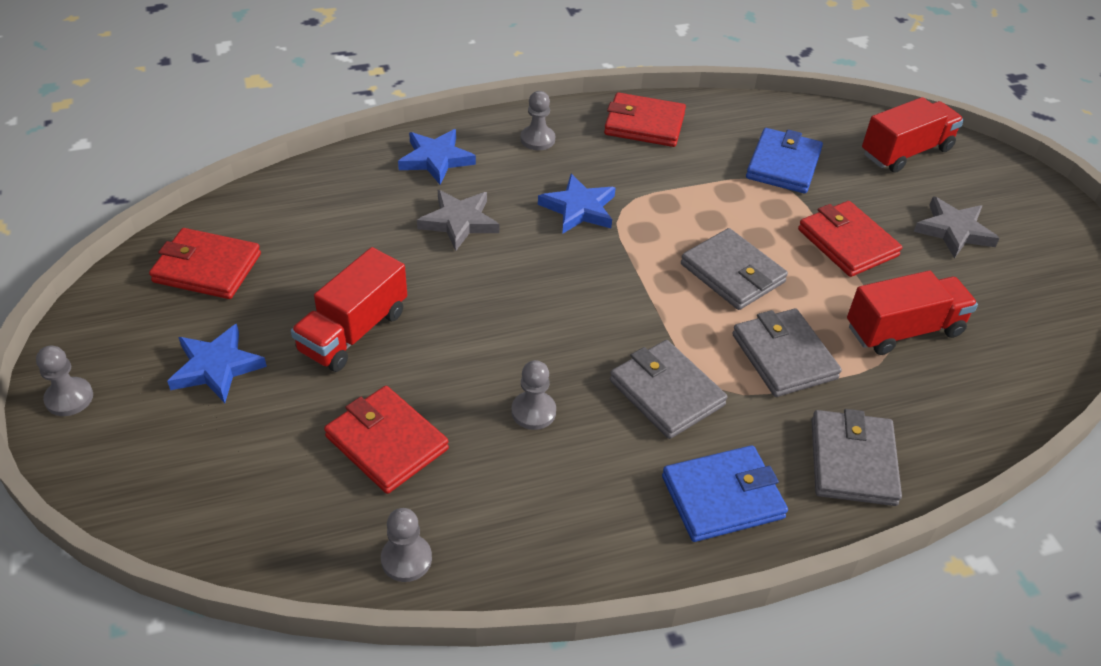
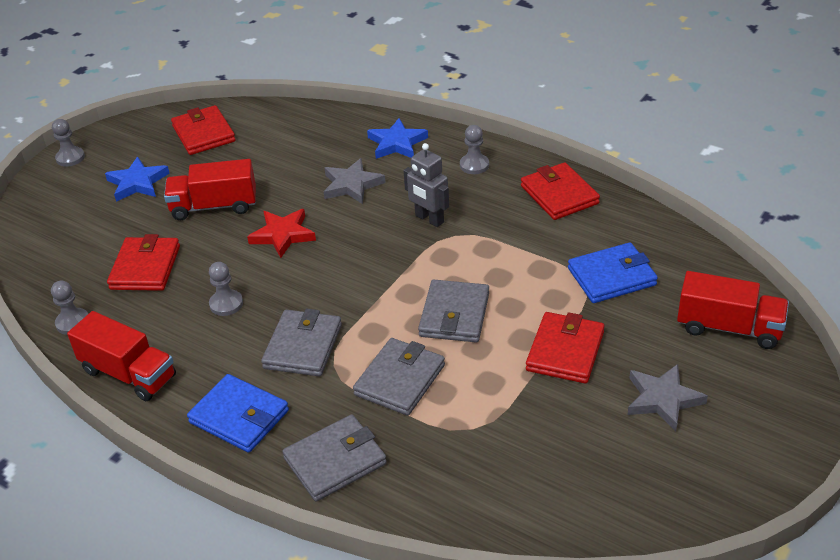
camera: 55 degrees right, 5 degrees down
blue star [538,174,616,234] -> grey robot [404,143,449,227]
red truck [847,271,978,355] -> red truck moved to [67,311,176,401]
none -> red star [247,209,316,258]

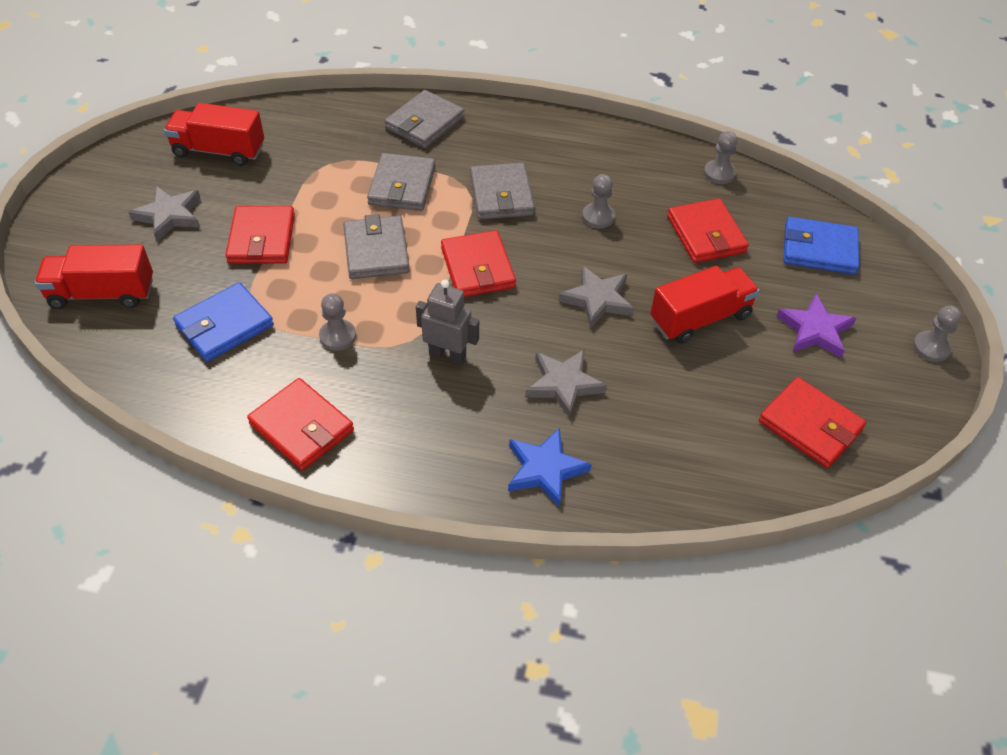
camera: 155 degrees right, 10 degrees up
red truck [67,311,176,401] -> red truck moved to [164,103,264,166]
blue star [105,157,170,202] -> purple star [776,294,856,358]
blue wallet [187,374,289,453] -> blue wallet moved to [784,217,859,275]
red star [247,209,316,258] -> grey star [559,265,634,328]
grey pawn [460,125,489,174] -> grey pawn moved to [319,293,356,351]
none -> red wallet [441,230,516,297]

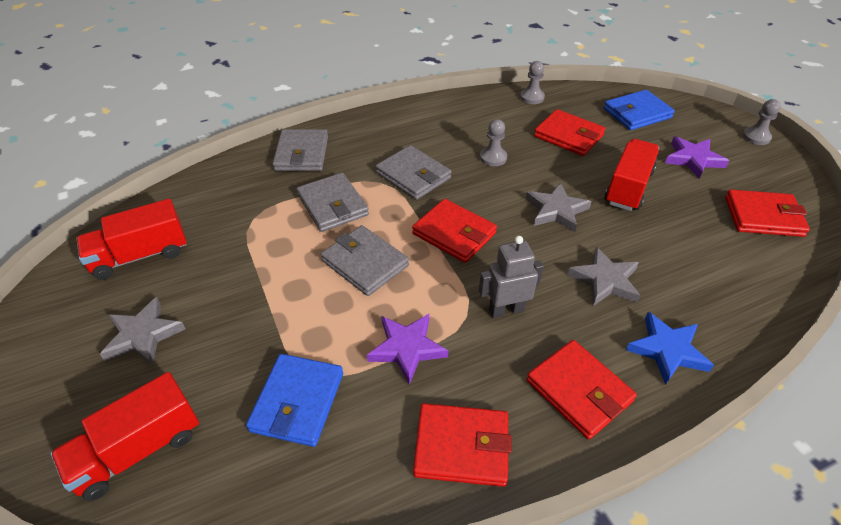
camera: 35 degrees left, 5 degrees down
red wallet [225,206,295,264] -> red wallet moved to [527,340,637,439]
grey pawn [319,293,356,351] -> purple star [367,314,448,385]

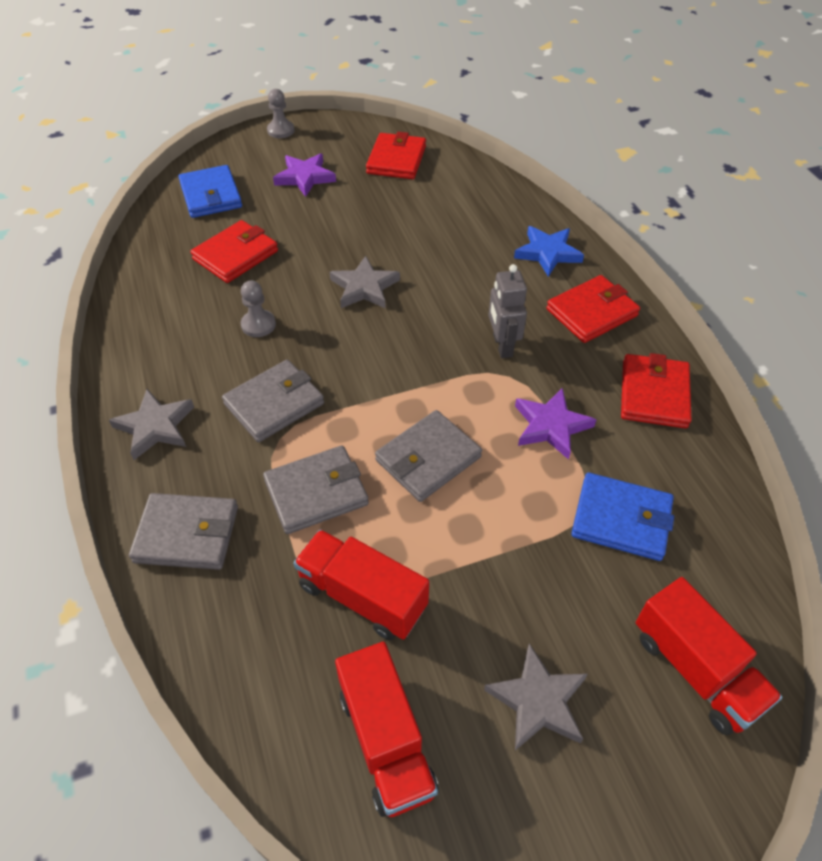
camera: 85 degrees left, 5 degrees up
red wallet [412,199,497,263] -> none
grey pawn [520,61,545,104] -> none
grey star [567,247,641,306] -> grey star moved to [109,389,194,460]
red truck [604,139,659,211] -> red truck moved to [293,529,429,640]

